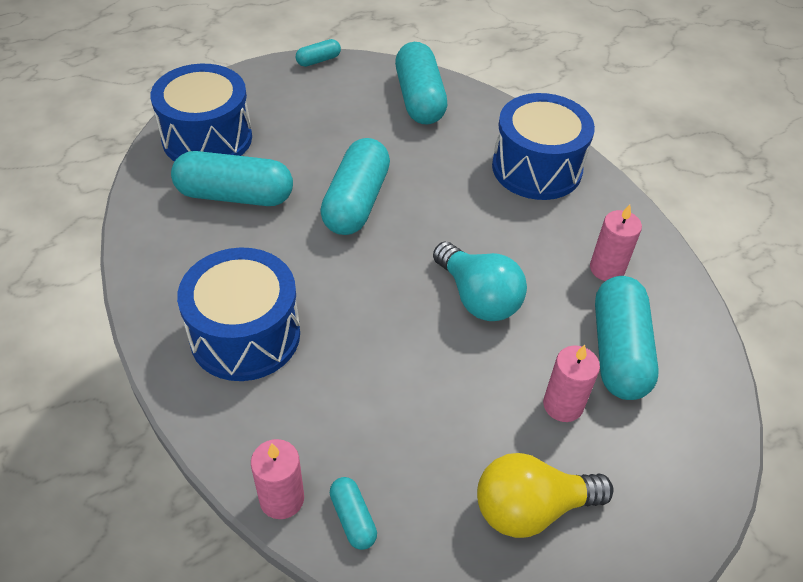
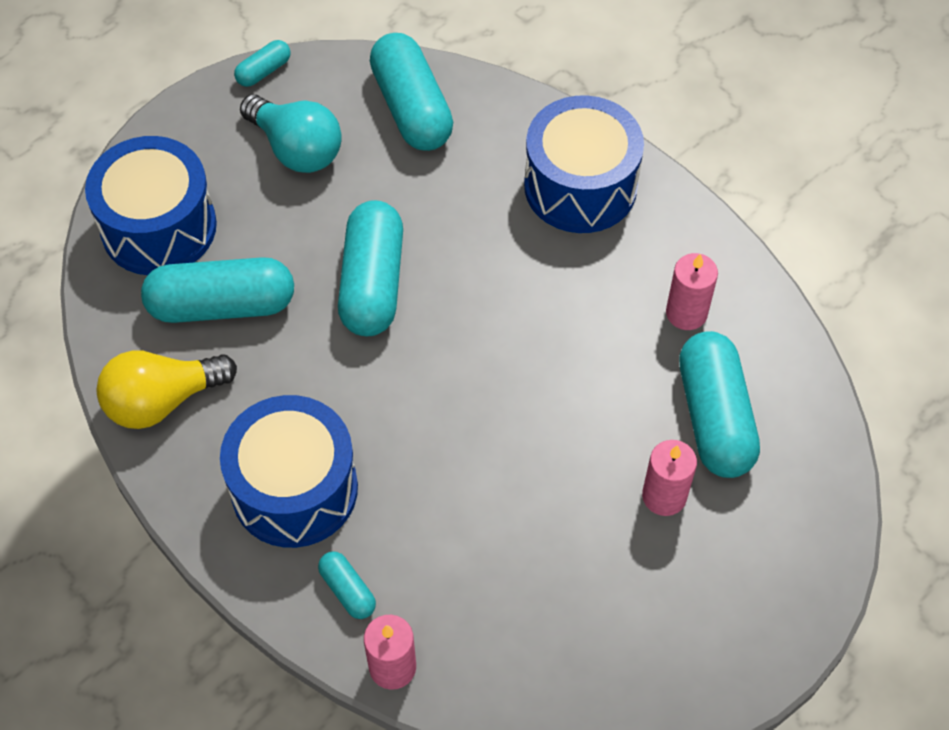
camera: 10 degrees left, 10 degrees up
turquoise capsule [330,477,377,550] -> turquoise capsule moved to [318,551,376,619]
turquoise light bulb [433,241,527,321] -> turquoise light bulb moved to [240,94,342,173]
yellow light bulb [477,453,613,538] -> yellow light bulb moved to [97,350,237,429]

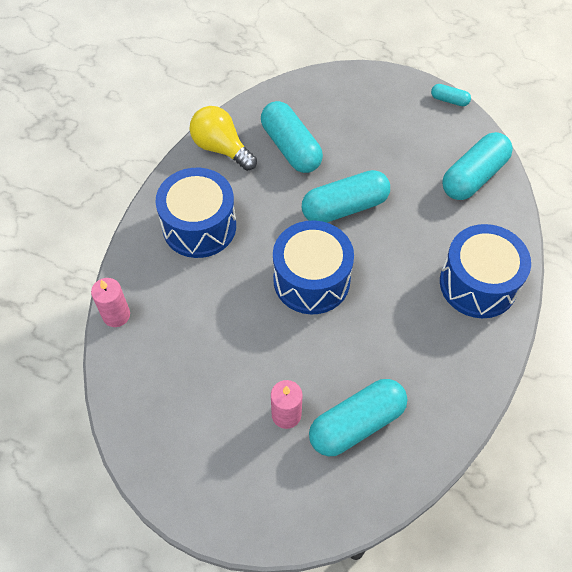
camera: 65 degrees right, 0 degrees up
blue drum [85,136,217,275] -> blue drum moved to [273,220,354,314]
turquoise light bulb [240,94,342,173] -> none
turquoise capsule [318,551,376,619] -> none
pink candle [666,253,718,330] -> none

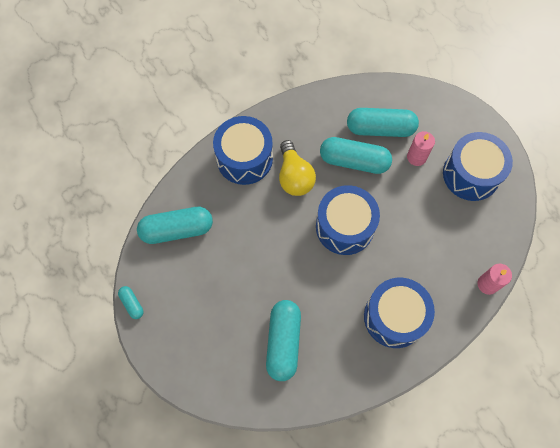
camera: 145 degrees left, 10 degrees up
yellow light bulb [190,106,257,171] -> yellow light bulb moved to [279,140,316,196]
turquoise capsule [302,170,390,223] -> turquoise capsule moved to [320,137,392,174]
none -> blue drum [443,132,513,201]

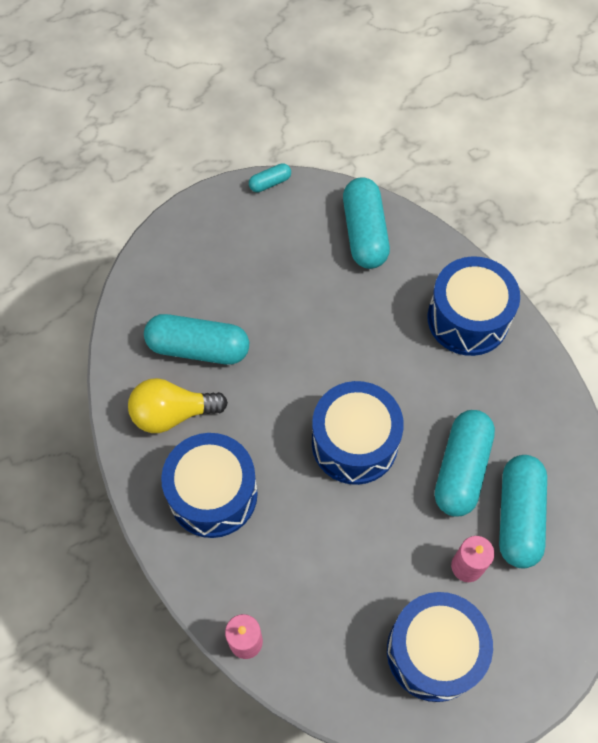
camera: 95 degrees right, 5 degrees down
yellow light bulb [279,140,316,196] -> yellow light bulb moved to [128,378,228,433]

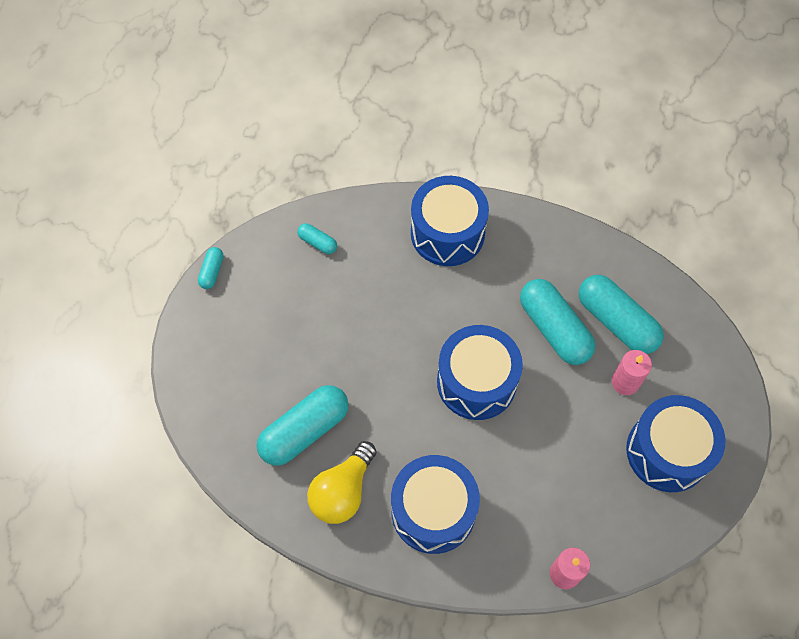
camera: 50 degrees left, 0 degrees up
turquoise capsule [343,177,390,269] -> turquoise capsule [297,223,337,254], size x0.47

